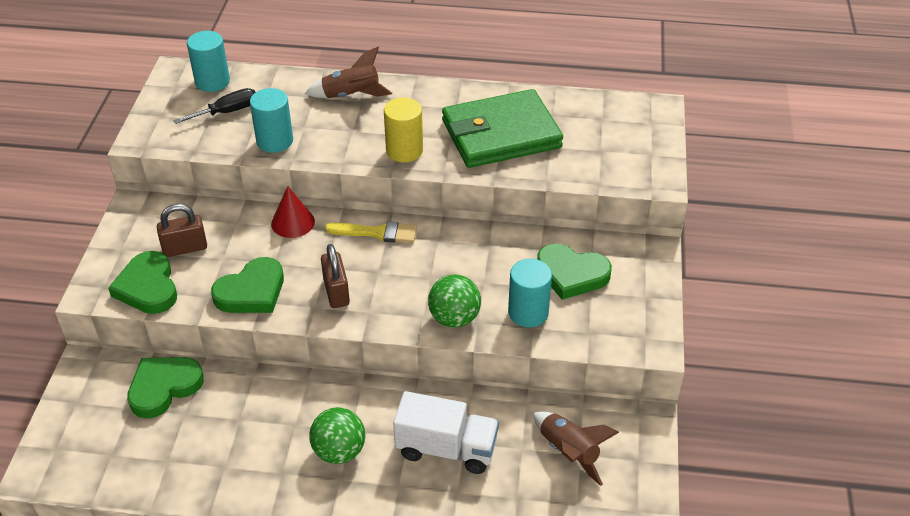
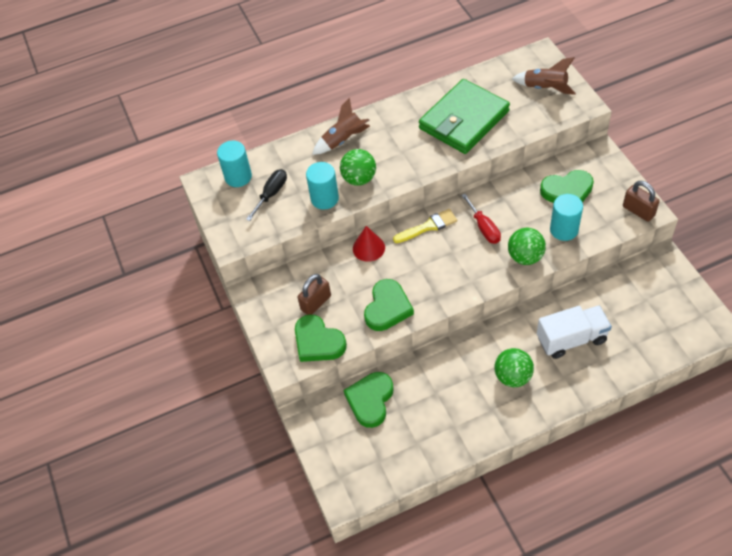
camera: 25 degrees left, 10 degrees up
brown padlock [321,244,350,308] -> brown padlock moved to [623,181,660,222]
yellow cylinder [384,98,423,162] -> none
brown rocket [534,411,619,486] -> brown rocket moved to [512,57,576,95]
none -> green ball [340,149,376,186]
none -> red screwdriver [461,194,501,244]

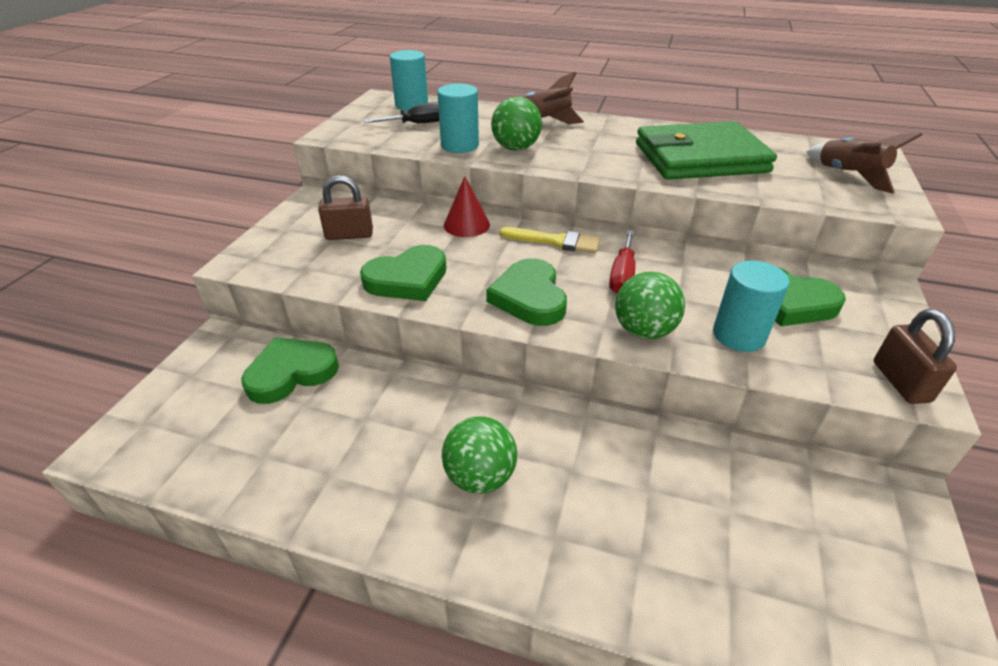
camera: 35 degrees right, 15 degrees down
green heart [295,315,347,362] -> green heart moved to [486,258,567,326]
white truck [537,305,612,359] -> none

